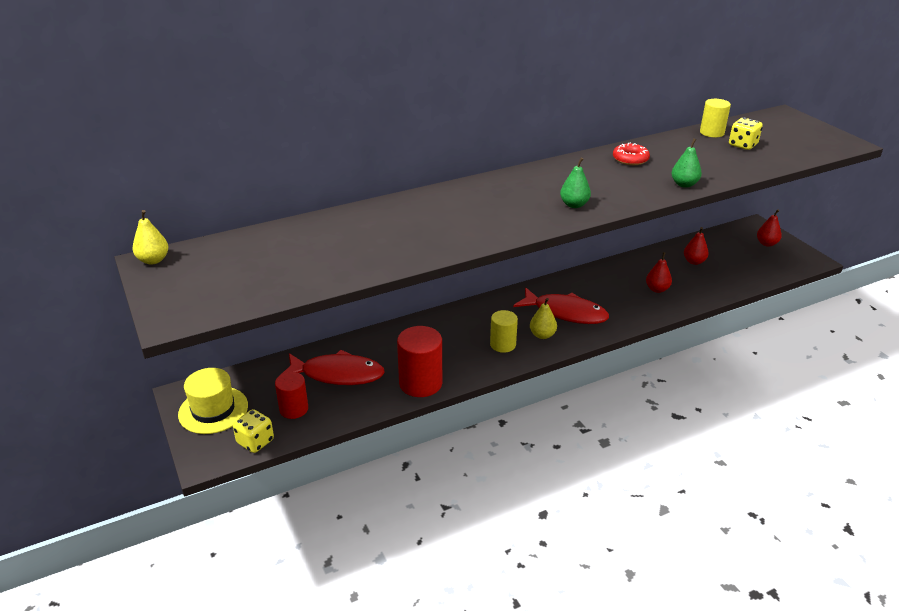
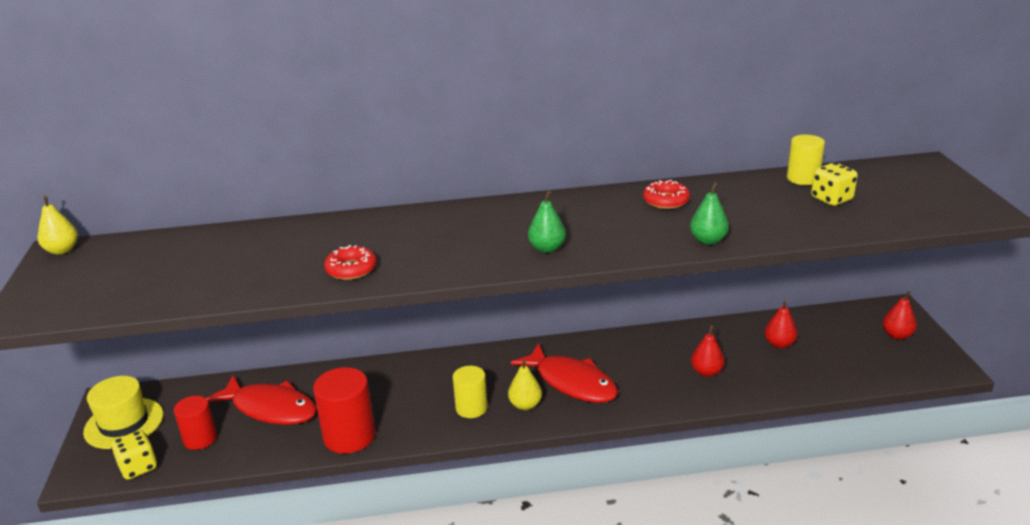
camera: 20 degrees right, 5 degrees down
none -> red donut [324,245,377,280]

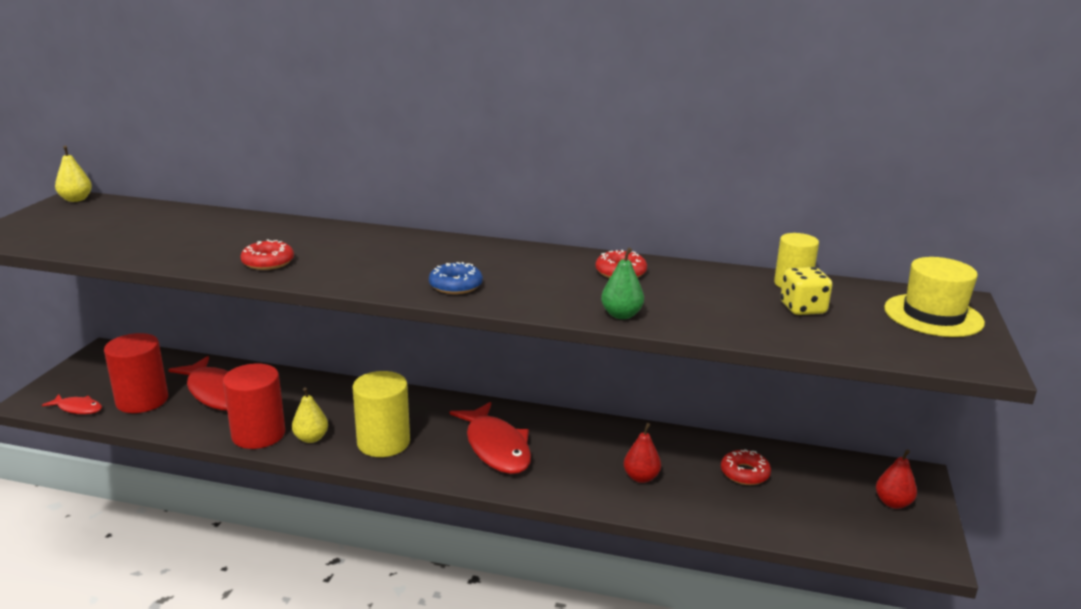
camera: 20 degrees right, 5 degrees down
yellow hat [83,376,163,449] -> yellow hat moved to [884,257,985,337]
yellow dice [111,430,157,480] -> red fish [42,394,102,414]
red cylinder [174,396,217,450] -> red cylinder [104,333,168,413], size x1.57
yellow cylinder [453,366,488,418] -> yellow cylinder [352,371,410,457], size x1.57
yellow pear [508,359,542,410] -> yellow pear moved to [292,387,328,443]
green pear [528,191,566,253] -> blue donut [429,262,483,294]
red pear [765,300,798,348] -> red donut [721,449,771,485]

